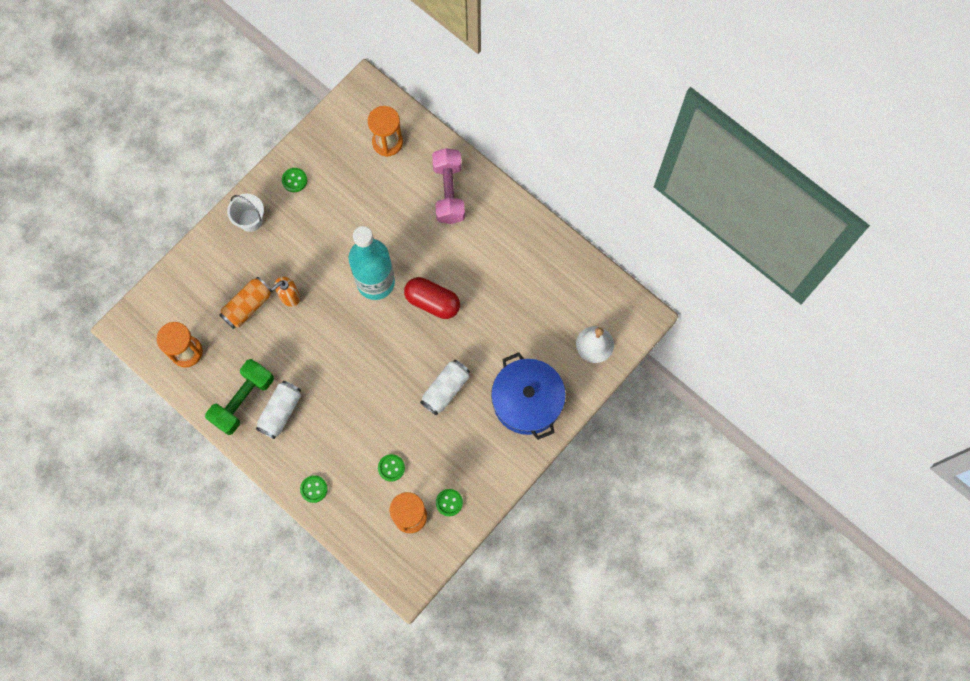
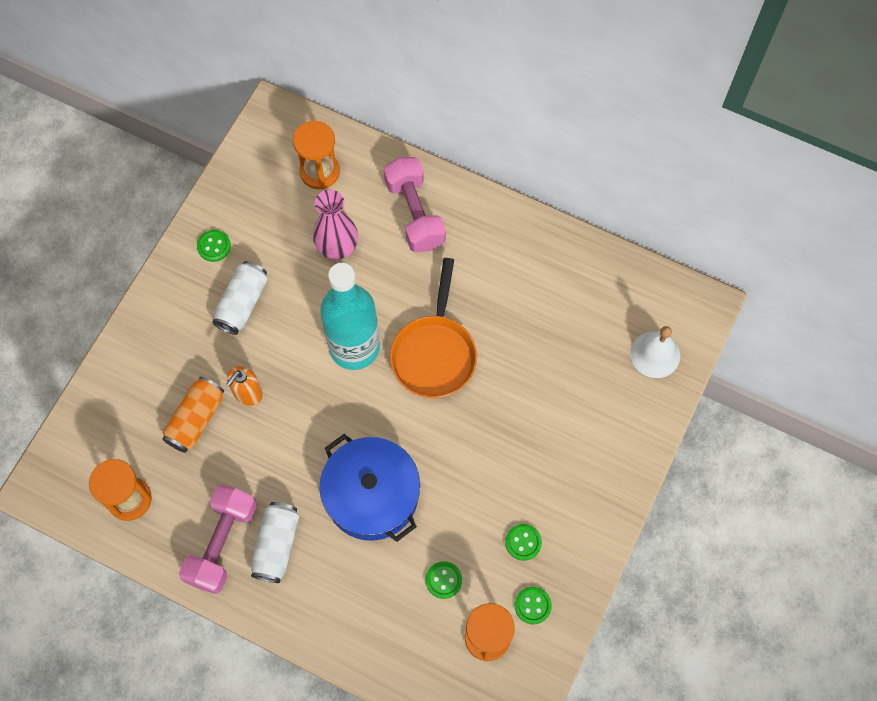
camera: 15 degrees left, 5 degrees down
green dumbbell [205,359,274,435] -> pink dumbbell [179,484,257,594]
white bucket [227,194,264,232] -> none
green button [300,475,328,503] -> green button moved to [505,524,542,561]
red capsule [404,277,460,319] -> orange pan [390,258,477,398]
white can [420,360,470,415] -> white can moved to [213,261,267,335]
blue pot [491,353,566,440] -> blue pot moved to [319,434,420,542]
none -> pink vase [313,189,358,260]

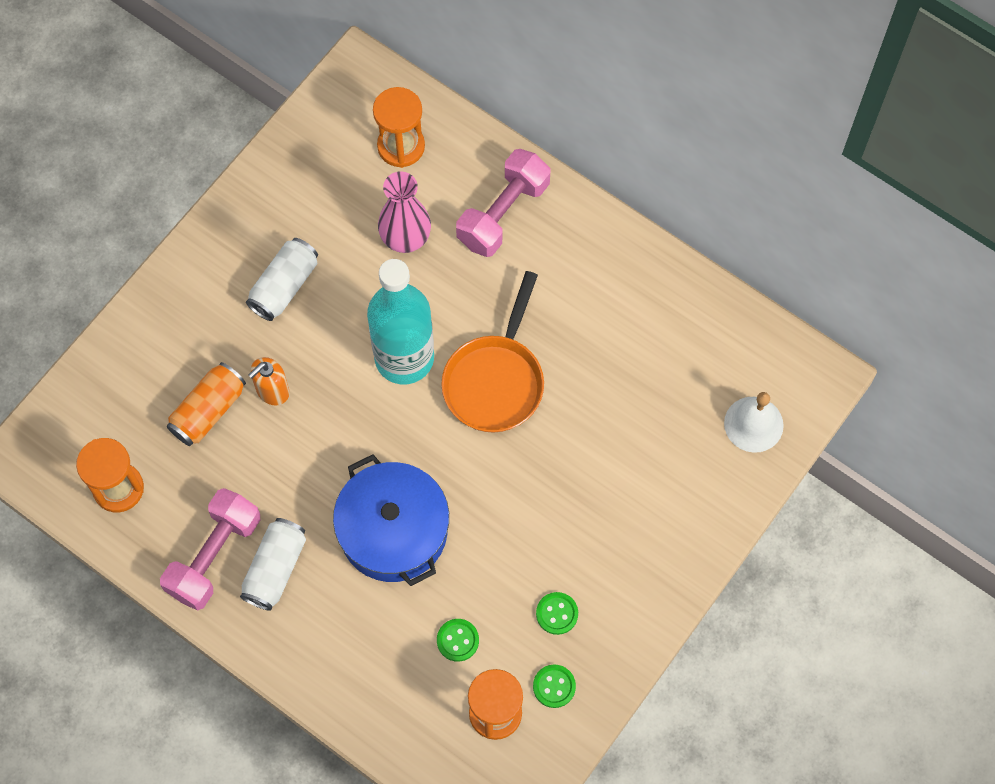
camera: 10 degrees right, 0 degrees up
green button [197,230,231,262] -> none
pink dumbbell [384,157,446,252] -> pink dumbbell turned 45 degrees clockwise [456,149,551,257]

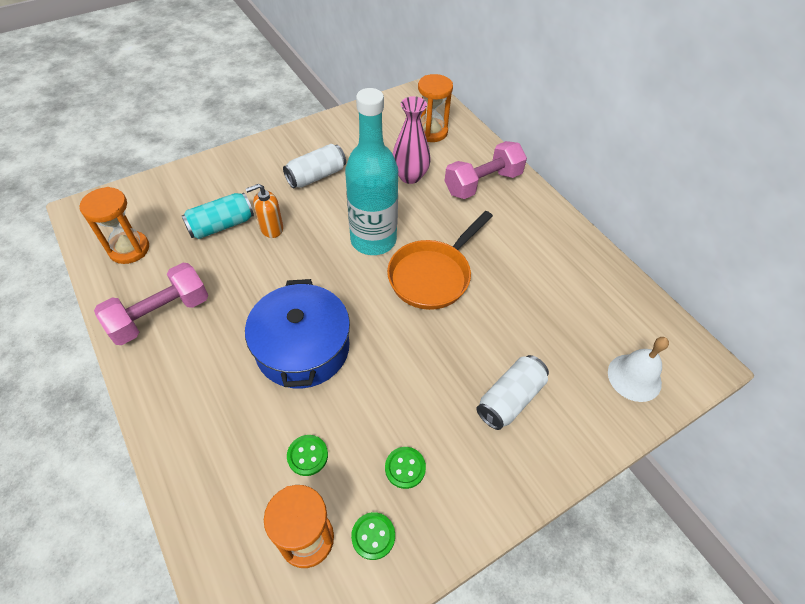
camera: 20 degrees right, 15 degrees down
orange can [167,362,246,446] -> turquoise can [182,193,254,239]
white can [240,518,306,611] -> white can moved to [477,355,549,430]

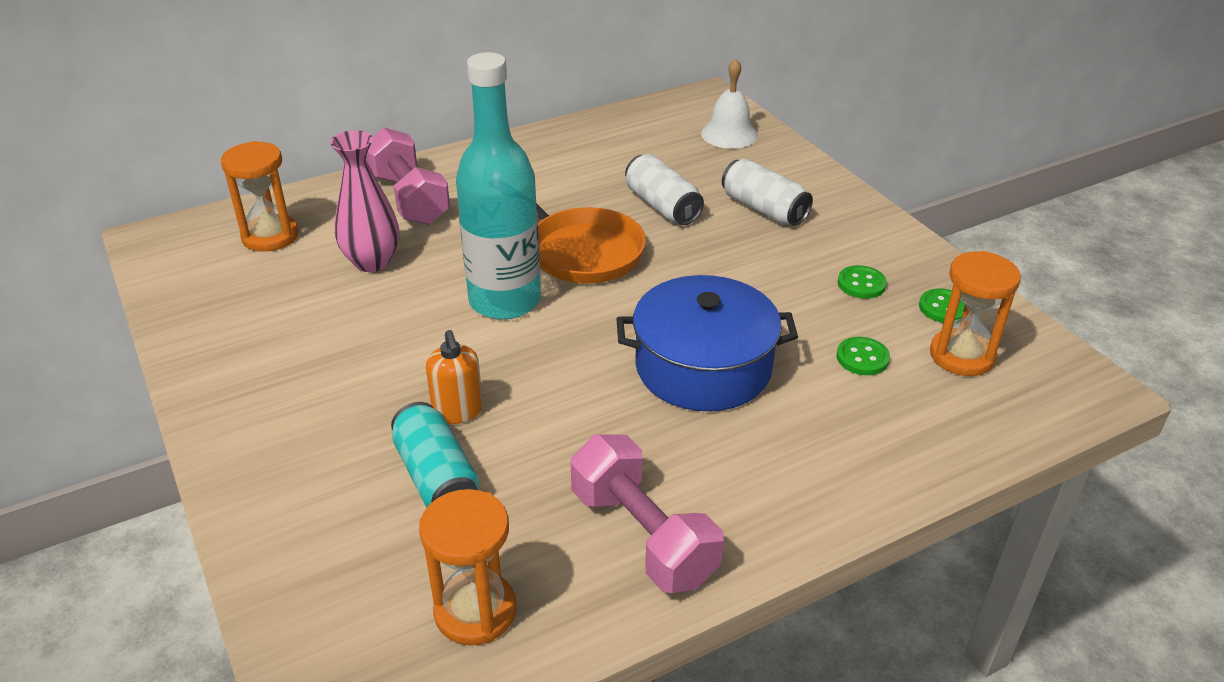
camera: 85 degrees left, 15 degrees down
white can [283,144,346,188] -> white can moved to [625,154,704,225]

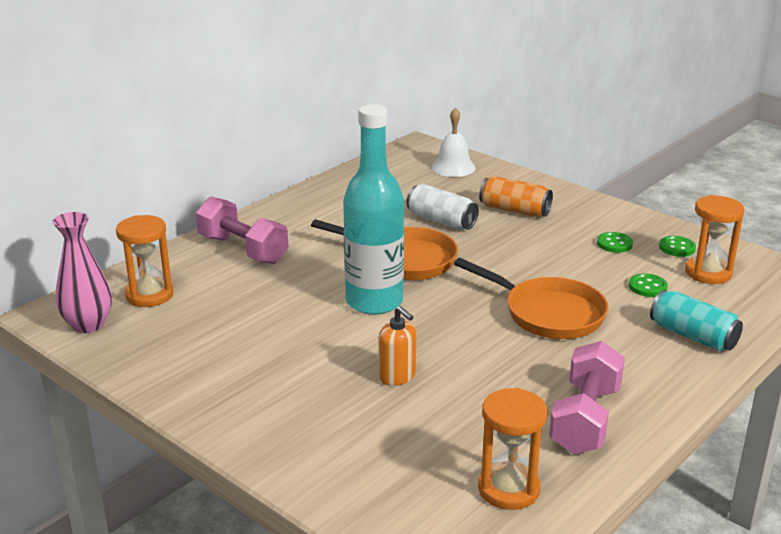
camera: 20 degrees left, 10 degrees down
pink vase [330,130,399,272] -> pink vase moved to [52,212,112,333]
turquoise can [391,402,479,508] -> turquoise can moved to [650,290,743,351]
pink dumbbell [571,434,724,593] -> pink dumbbell turned 75 degrees clockwise [549,341,625,454]
blue pot [616,275,798,411] -> orange pan [454,258,608,339]
white can [722,158,813,226] -> orange can [479,176,553,217]

